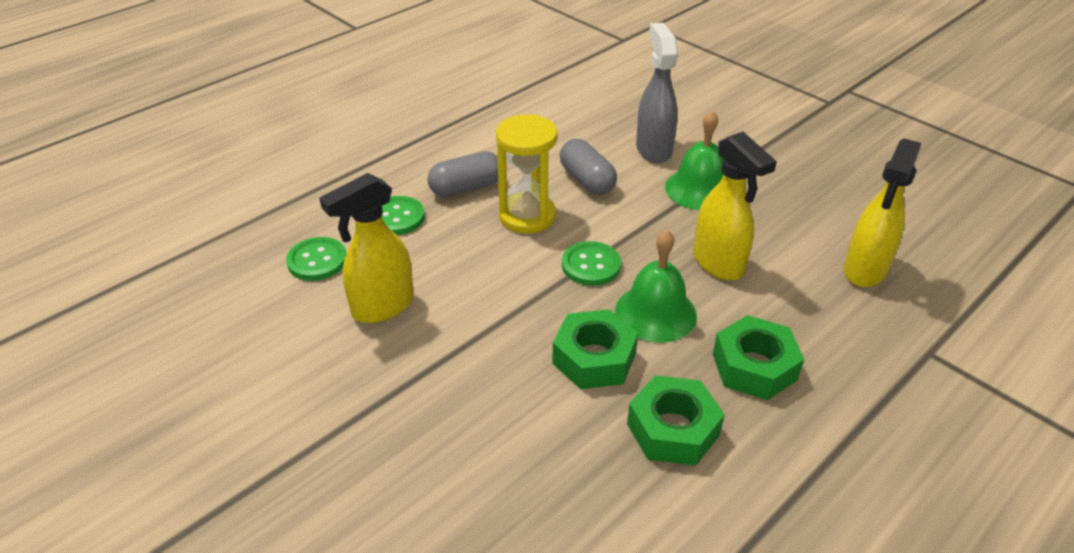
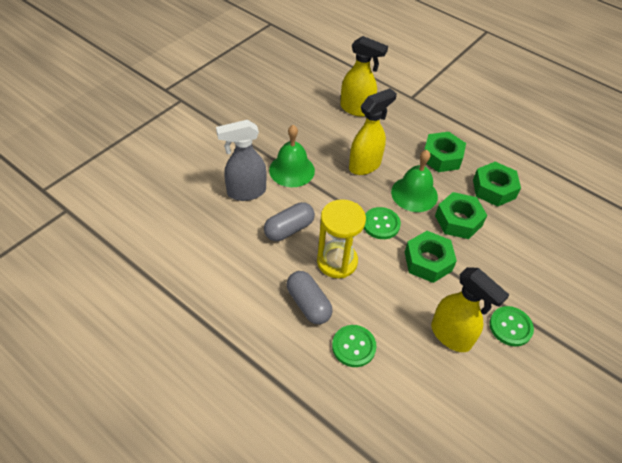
camera: 100 degrees left, 10 degrees up
green button [286,237,347,281] -> green button moved to [490,306,534,346]
none -> green nut [405,231,457,283]

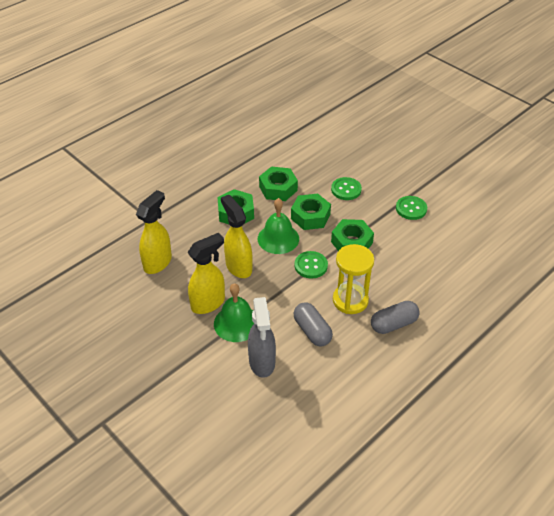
camera: 80 degrees left, 5 degrees down
green button [332,325,376,367] -> green button moved to [331,177,362,200]
yellow spray bottle [431,267,509,352] -> yellow spray bottle moved to [188,233,225,314]

